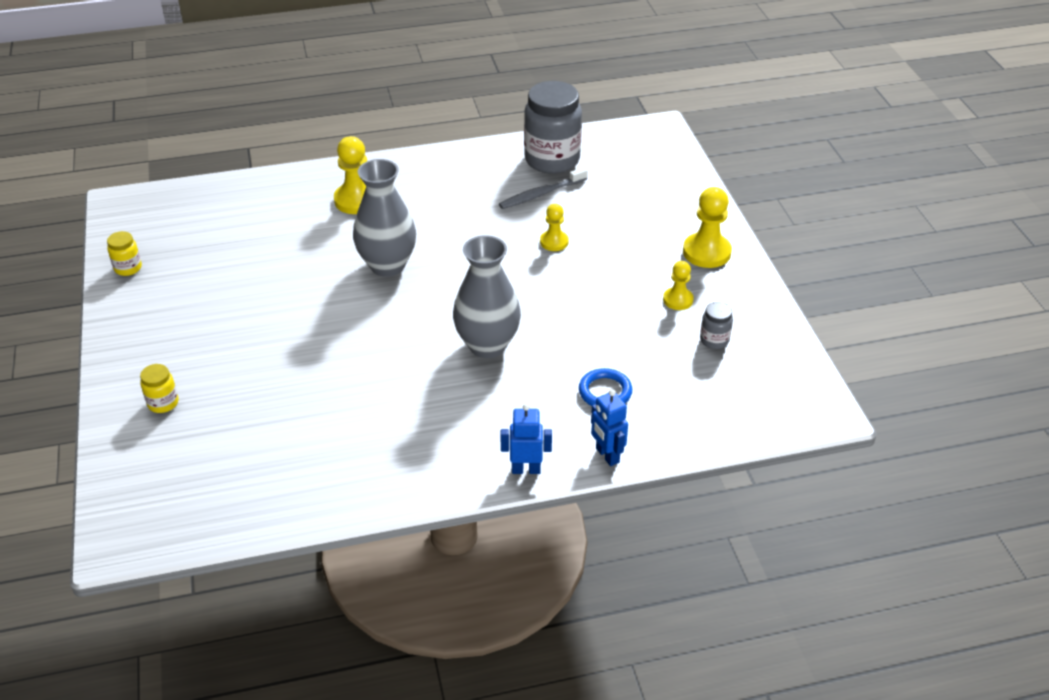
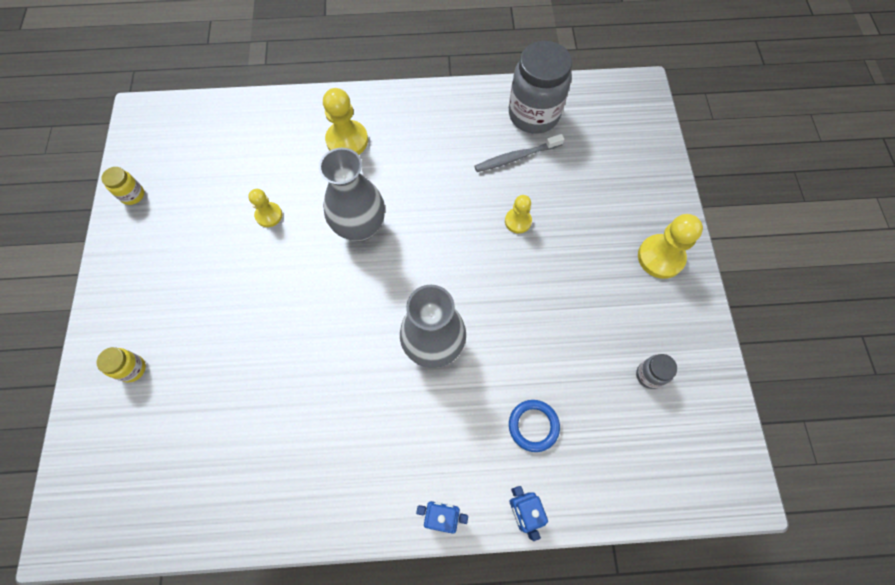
camera: 10 degrees right, 25 degrees up
yellow pawn [663,261,694,310] -> yellow pawn moved to [248,189,282,227]

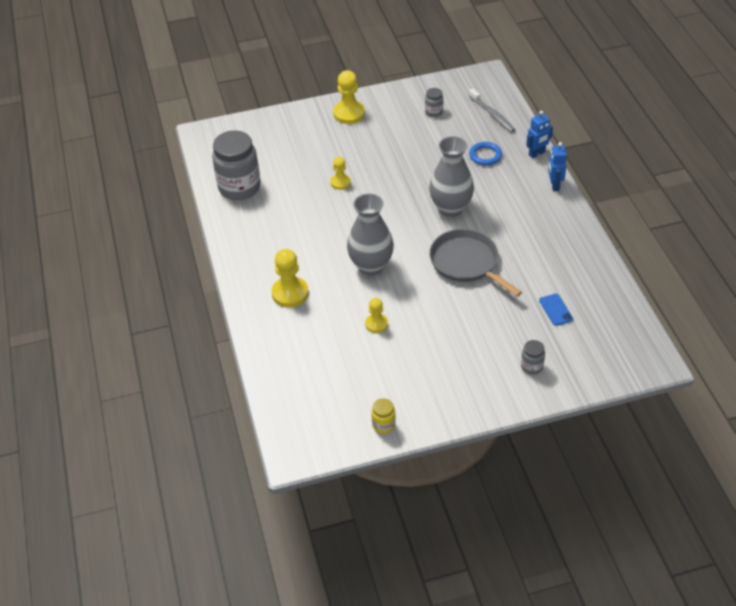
camera: 100 degrees left, 20 degrees down
yellow jar [96,347,146,382] -> grey jar [521,340,545,375]
grey toothbrush [475,134,564,172] -> grey toothbrush moved to [469,89,516,132]
none -> grey pan [429,229,522,297]
none -> blue phone [539,294,573,326]

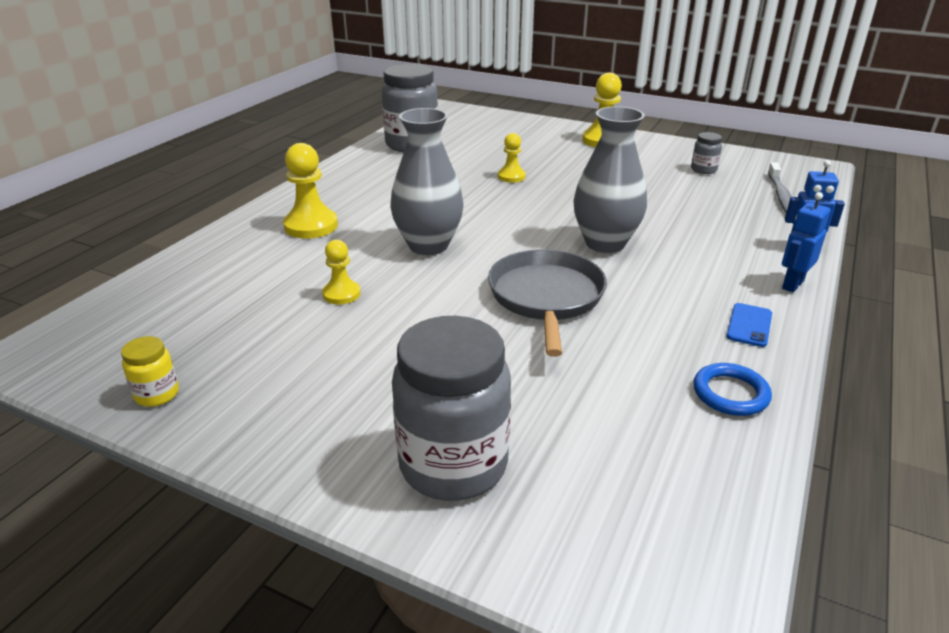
camera: 40 degrees right, 15 degrees down
blue ring [469,142,502,165] -> blue ring moved to [693,363,772,416]
grey jar [521,340,545,375] -> grey jar [392,316,511,501], size x2.24
blue phone [539,294,573,326] -> blue phone moved to [727,303,772,347]

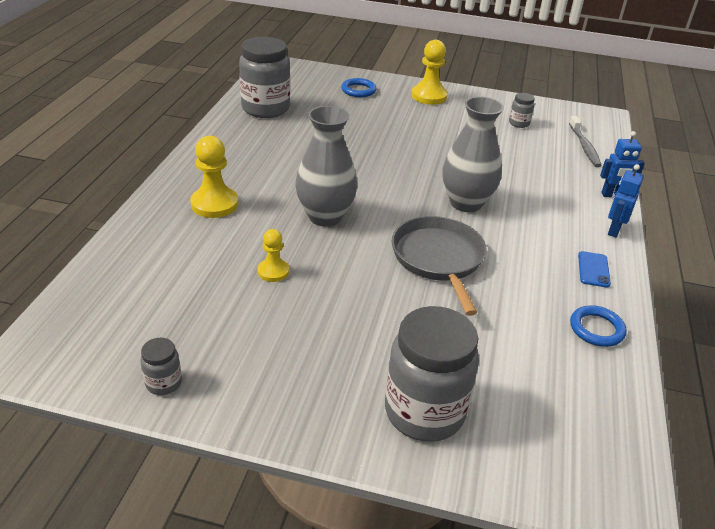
camera: 15 degrees left, 5 degrees up
yellow jar [121,336,179,407] -> grey jar [140,338,182,395]
yellow pawn [498,133,526,183] -> none
none -> blue ring [341,78,377,97]

